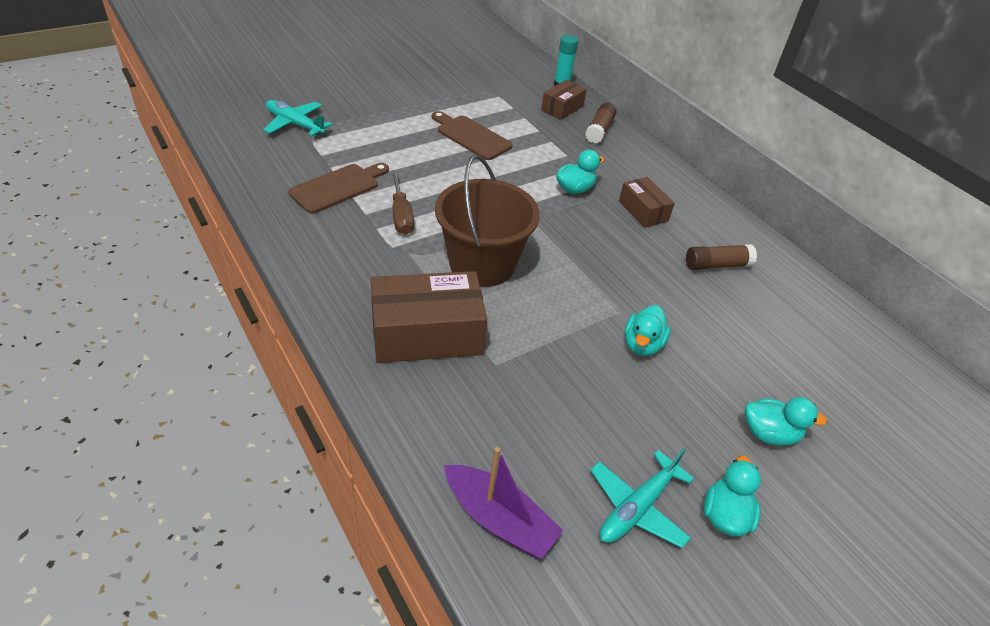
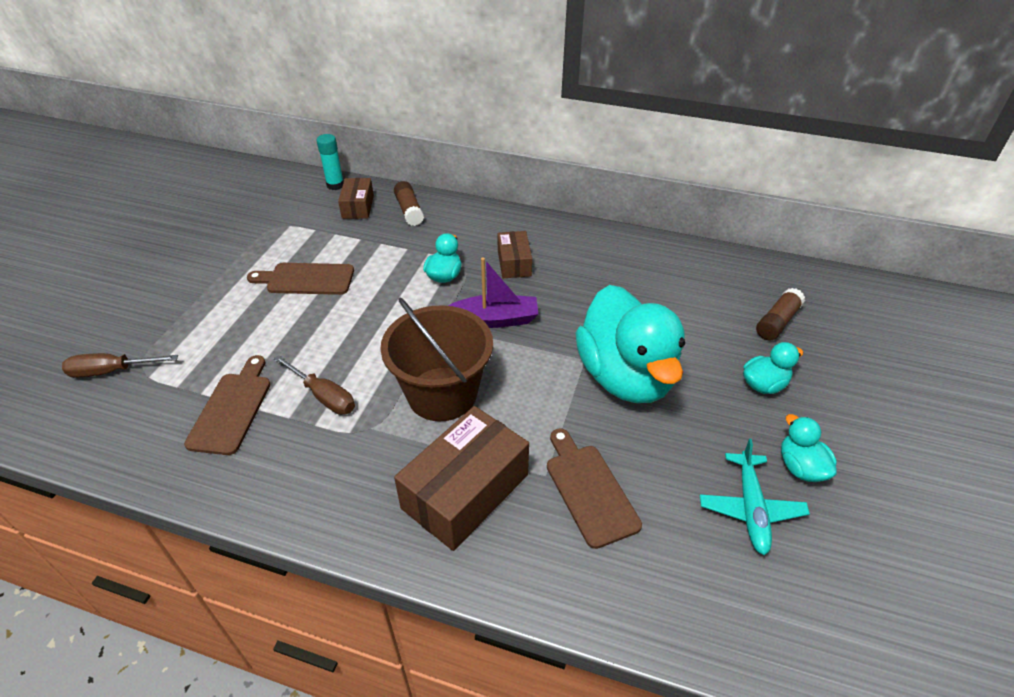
camera: 35 degrees left, 0 degrees up
turquoise plane [263,100,332,136] -> brown screwdriver [62,353,178,378]
purple boat [444,447,563,559] -> purple boat moved to [448,258,538,328]
brown box [619,177,675,228] -> brown box turned 60 degrees clockwise [497,231,532,278]
turquoise duck [625,305,671,356] -> turquoise duck [576,285,685,403], size x2.32
brown glue stick [686,244,757,270] -> brown glue stick moved to [756,288,805,340]
none -> brown cutting board [547,429,642,549]

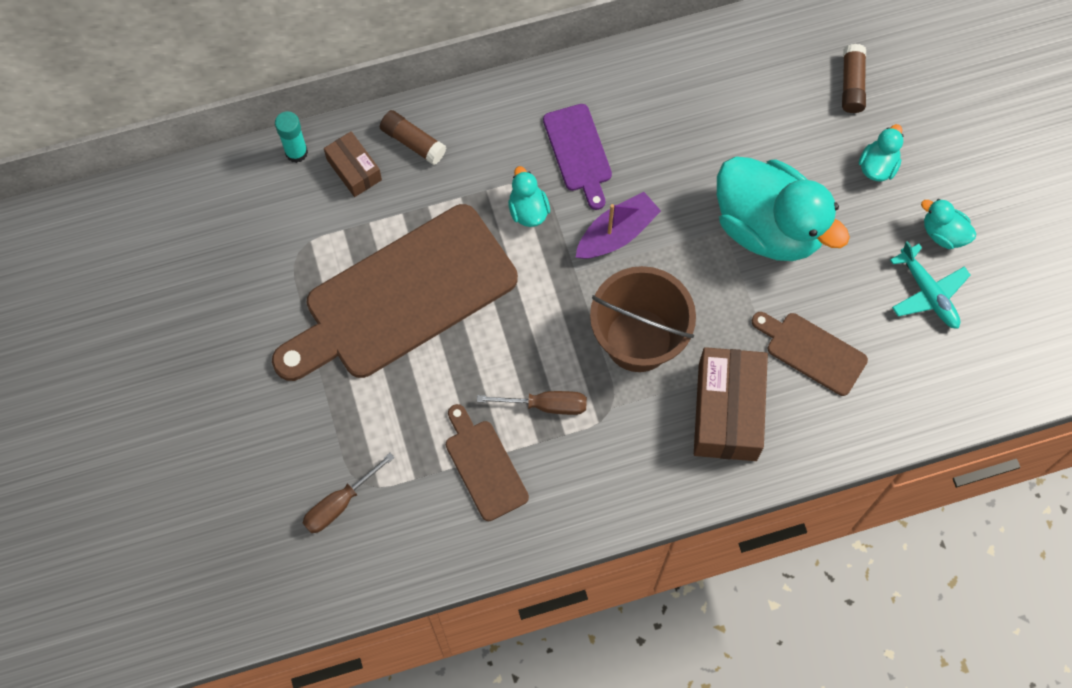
camera: 35 degrees left, 25 degrees up
brown cutting board [247,263,354,295] -> brown cutting board [272,204,518,381], size x2.15
brown box [497,231,532,278] -> purple cutting board [543,104,612,210]

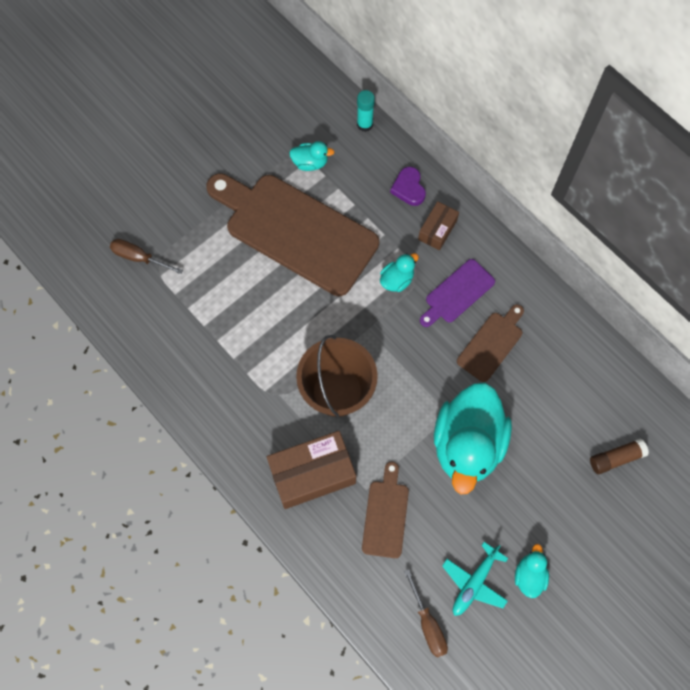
camera: 65 degrees right, 0 degrees up
brown box [324,131,382,197] -> brown box moved to [418,201,459,250]
brown glue stick [380,110,446,165] -> purple heart [390,167,426,206]
brown cutting board [446,404,529,521] -> brown cutting board moved to [457,304,524,382]
brown screwdriver [477,391,587,415] -> brown screwdriver moved to [404,569,448,658]
purple boat [576,192,661,259] -> none
turquoise duck [859,124,904,182] -> turquoise duck moved to [289,141,334,171]

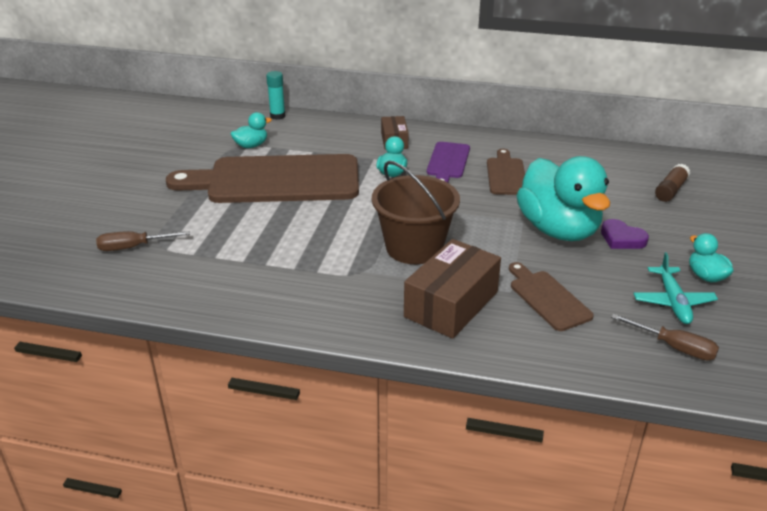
camera: 35 degrees left, 35 degrees down
purple heart [390,167,426,206] -> purple heart moved to [601,219,649,249]

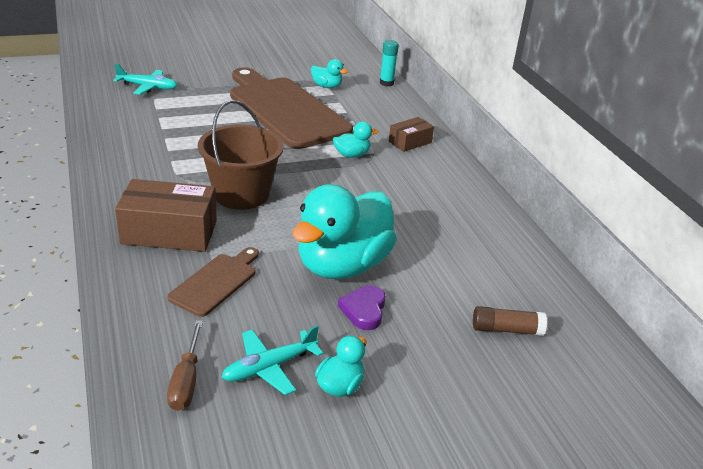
camera: 55 degrees right, 0 degrees up
brown screwdriver [96,231,190,251] -> turquoise plane [113,64,177,95]
purple cutting board [427,142,470,183] -> none
brown cutting board [487,149,525,195] -> none

